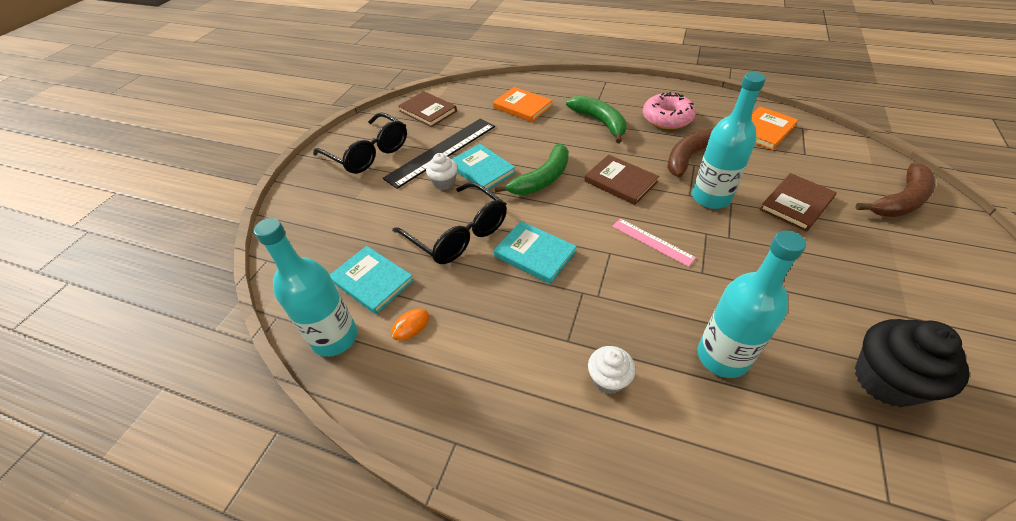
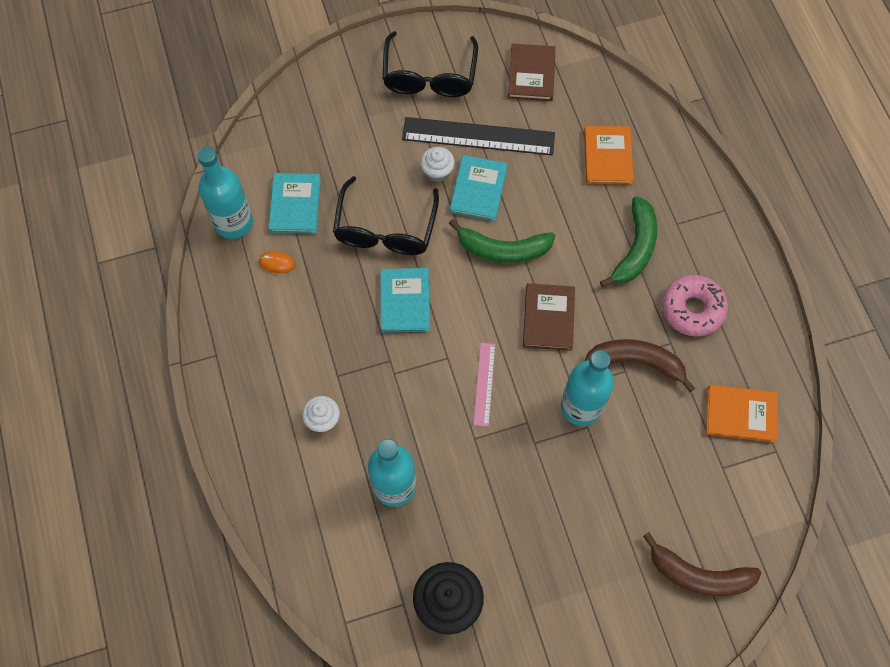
camera: 50 degrees right, 20 degrees up
brown book [759,173,837,232] -> none

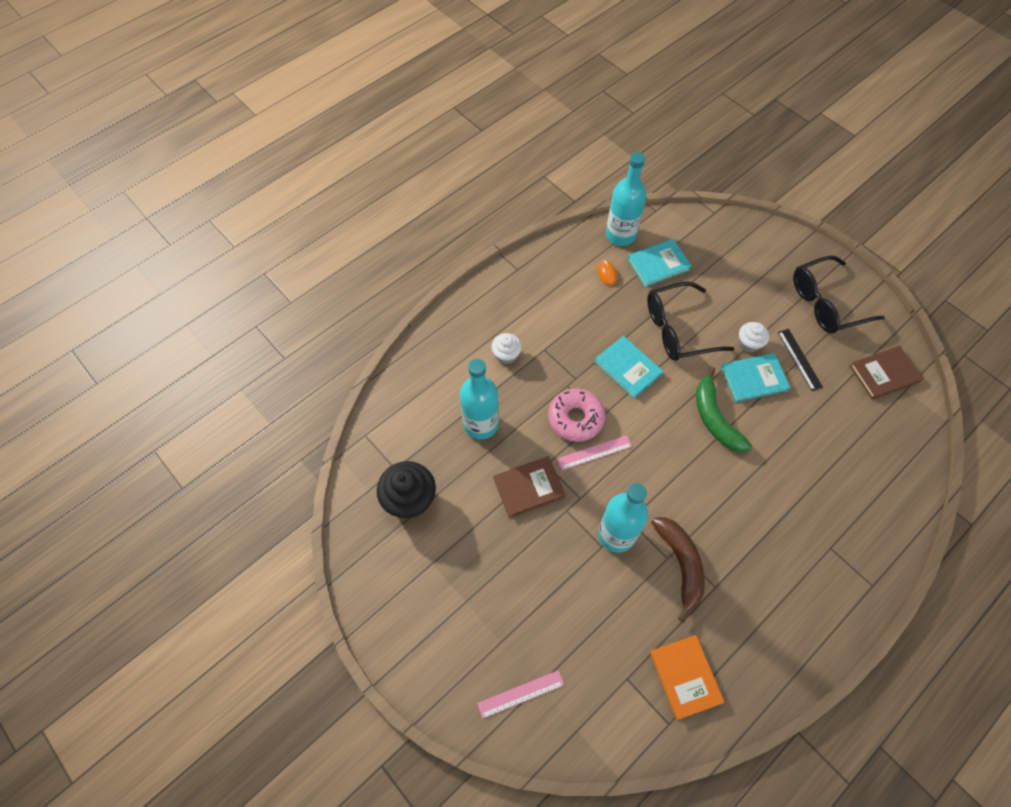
camera: 65 degrees right, 5 degrees down
turquoise book [380,268,430,333] -> turquoise book turned 75 degrees clockwise [595,336,663,398]
black ruler [402,117,555,155] -> black ruler [778,329,823,391], size x0.53
brown book [523,283,575,351] -> brown book moved to [493,456,566,518]
orange book [584,126,634,185] -> none
green banana [600,196,657,287] -> none
brown banana [643,532,761,596] -> pink ruler [477,670,564,719]
pink donut [662,275,728,337] -> pink donut moved to [548,388,605,442]

